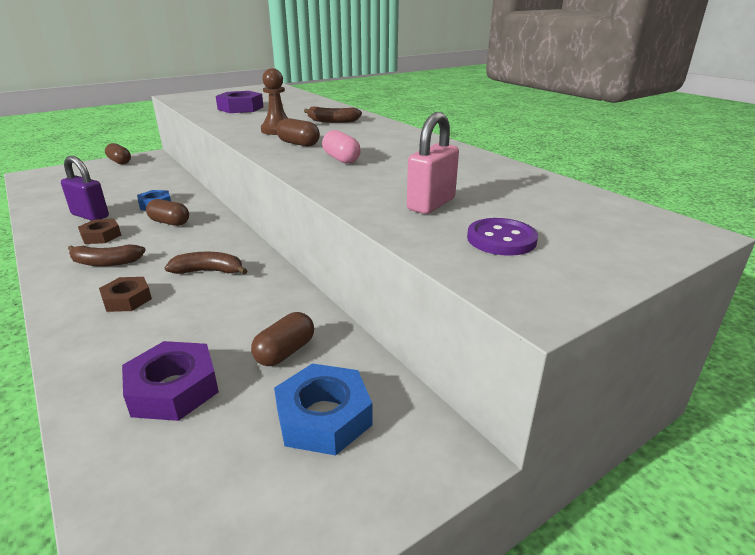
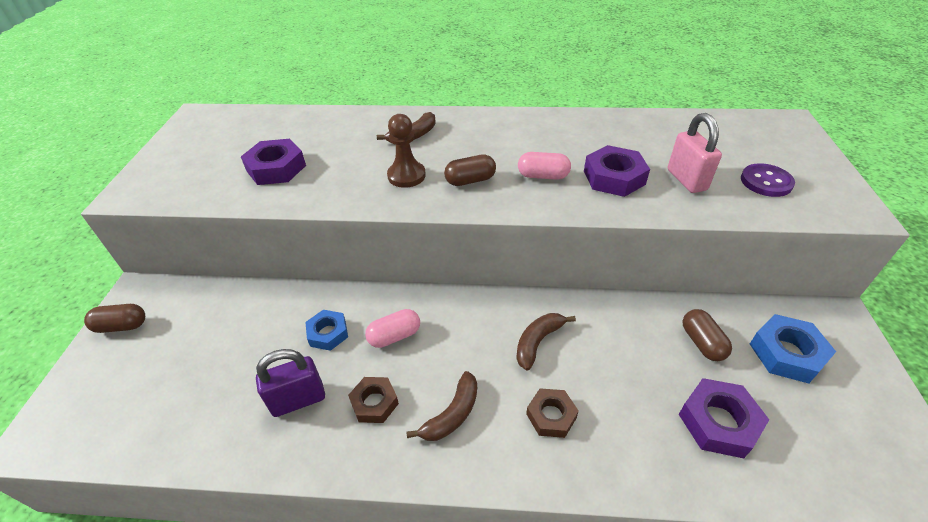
camera: 50 degrees left, 15 degrees up
brown capsule [146,199,189,226] -> pink capsule [365,309,420,348]
none -> purple nut [584,145,650,197]

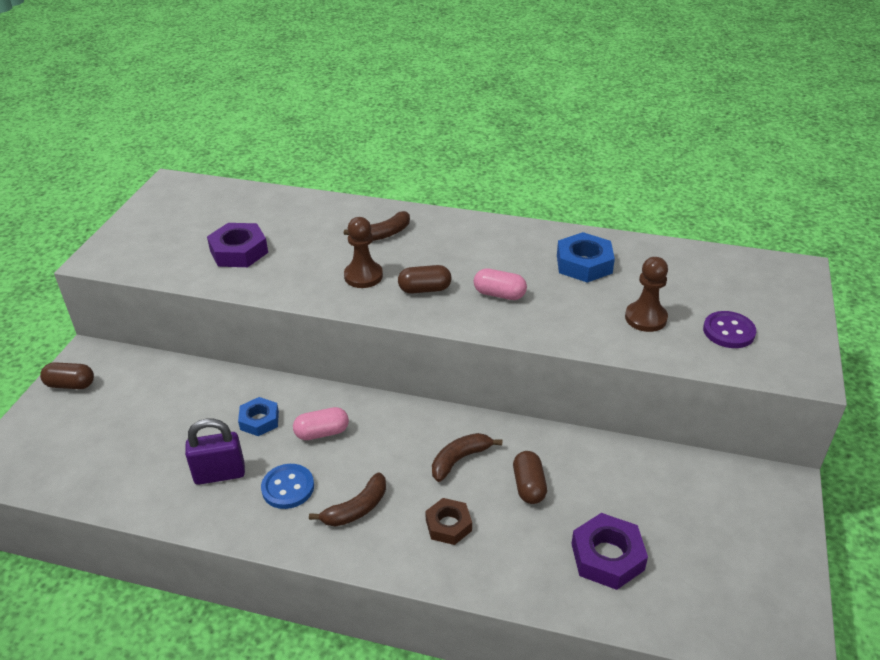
camera: 10 degrees right, 5 degrees down
brown nut [348,377,399,423] -> blue button [261,464,314,509]
purple nut [584,145,650,197] -> none
pink padlock [668,113,722,193] -> brown pawn [625,257,668,332]
brown capsule [682,309,732,361] -> brown capsule moved to [513,451,547,504]
blue nut [750,314,836,384] -> blue nut moved to [557,232,615,283]

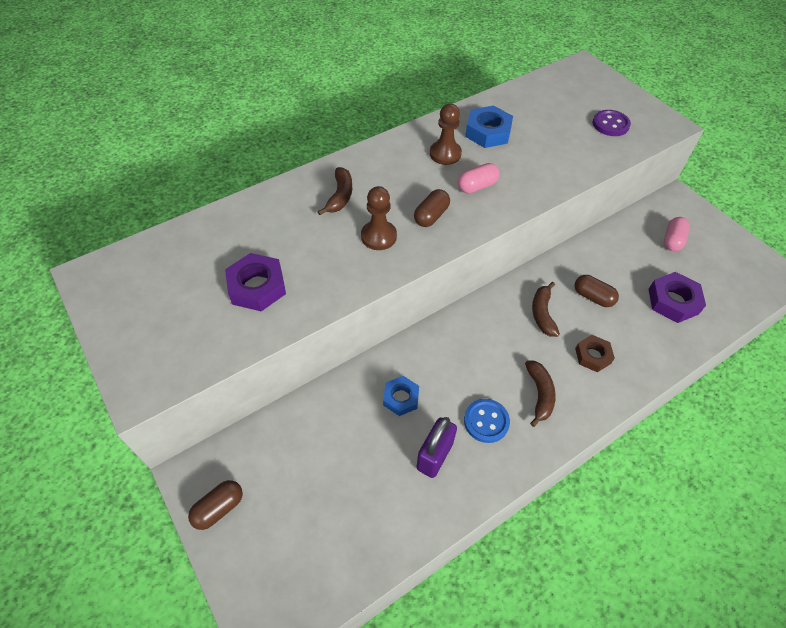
camera: 50 degrees left, 15 degrees up
pink capsule [293,407,349,440] -> pink capsule moved to [664,217,690,251]
brown pawn [625,257,668,332] -> brown pawn moved to [430,104,462,165]

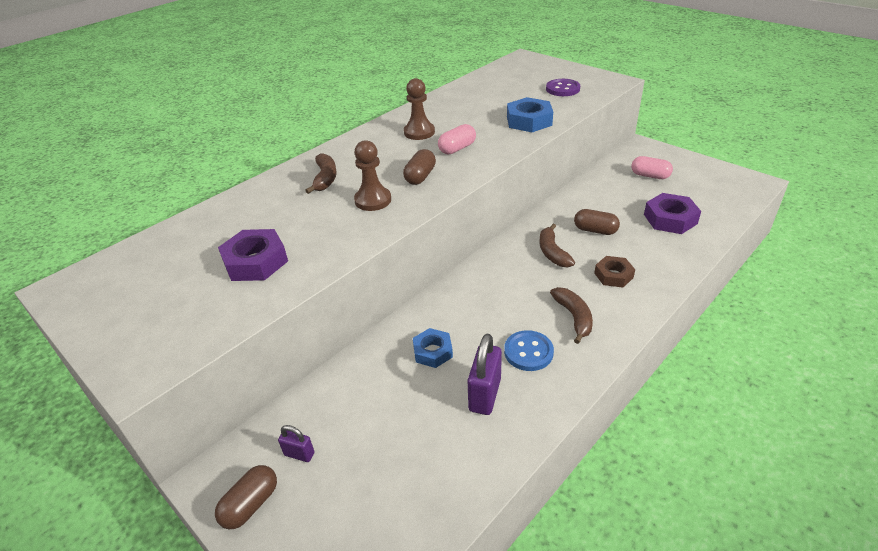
camera: 10 degrees left, 15 degrees down
blue nut [465,105,513,148] -> blue nut moved to [507,97,553,132]
pink capsule [664,217,690,251] -> pink capsule turned 75 degrees counterclockwise [631,156,673,179]
none -> purple padlock [278,425,314,462]

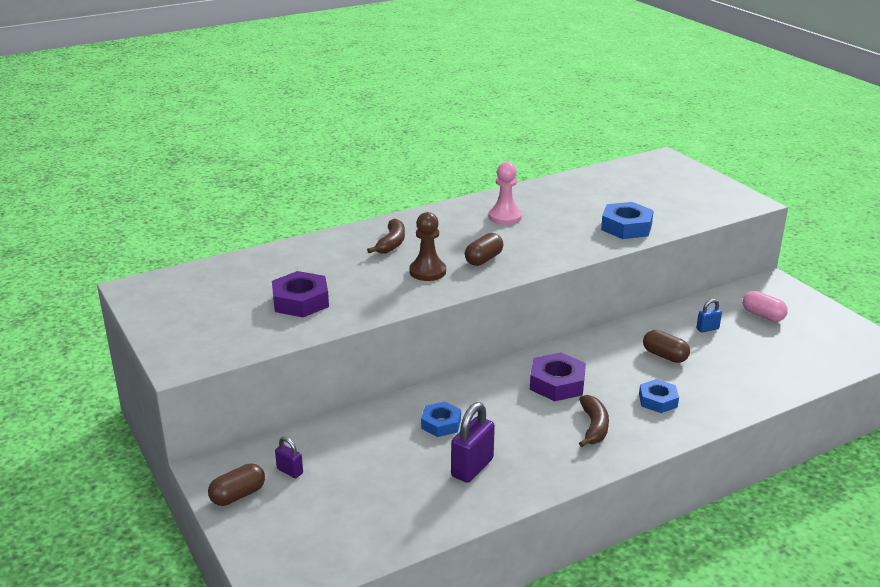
camera: 15 degrees right, 10 degrees down
brown pawn [404,78,435,140] -> pink pawn [489,162,522,225]
pink capsule [438,124,476,154] -> none
blue button [504,330,554,371] -> none
brown banana [540,224,575,267] -> none
purple button [546,79,580,96] -> none
brown nut [594,256,635,288] -> blue nut [639,379,679,413]
purple nut [644,193,701,234] -> purple nut moved to [530,352,586,401]
none -> blue padlock [696,299,722,333]

